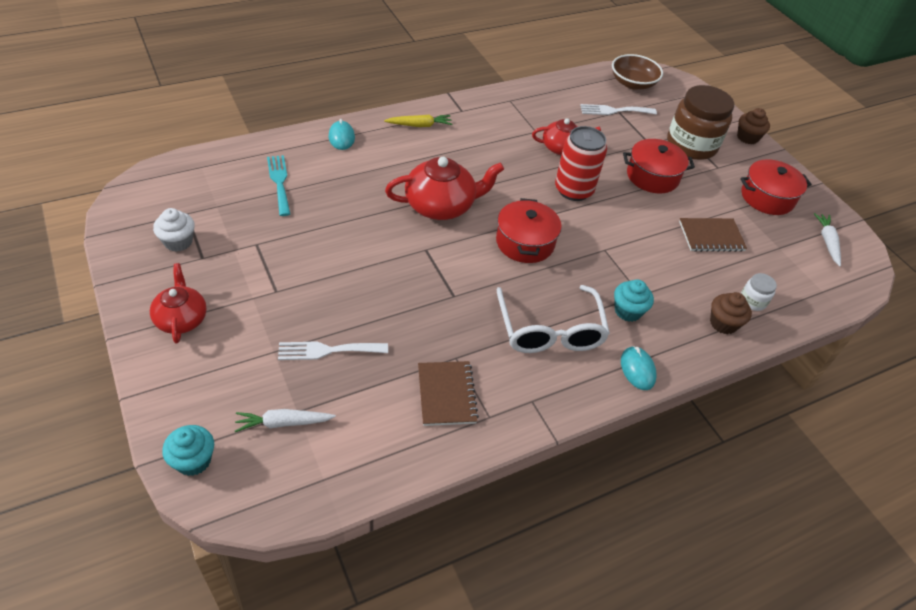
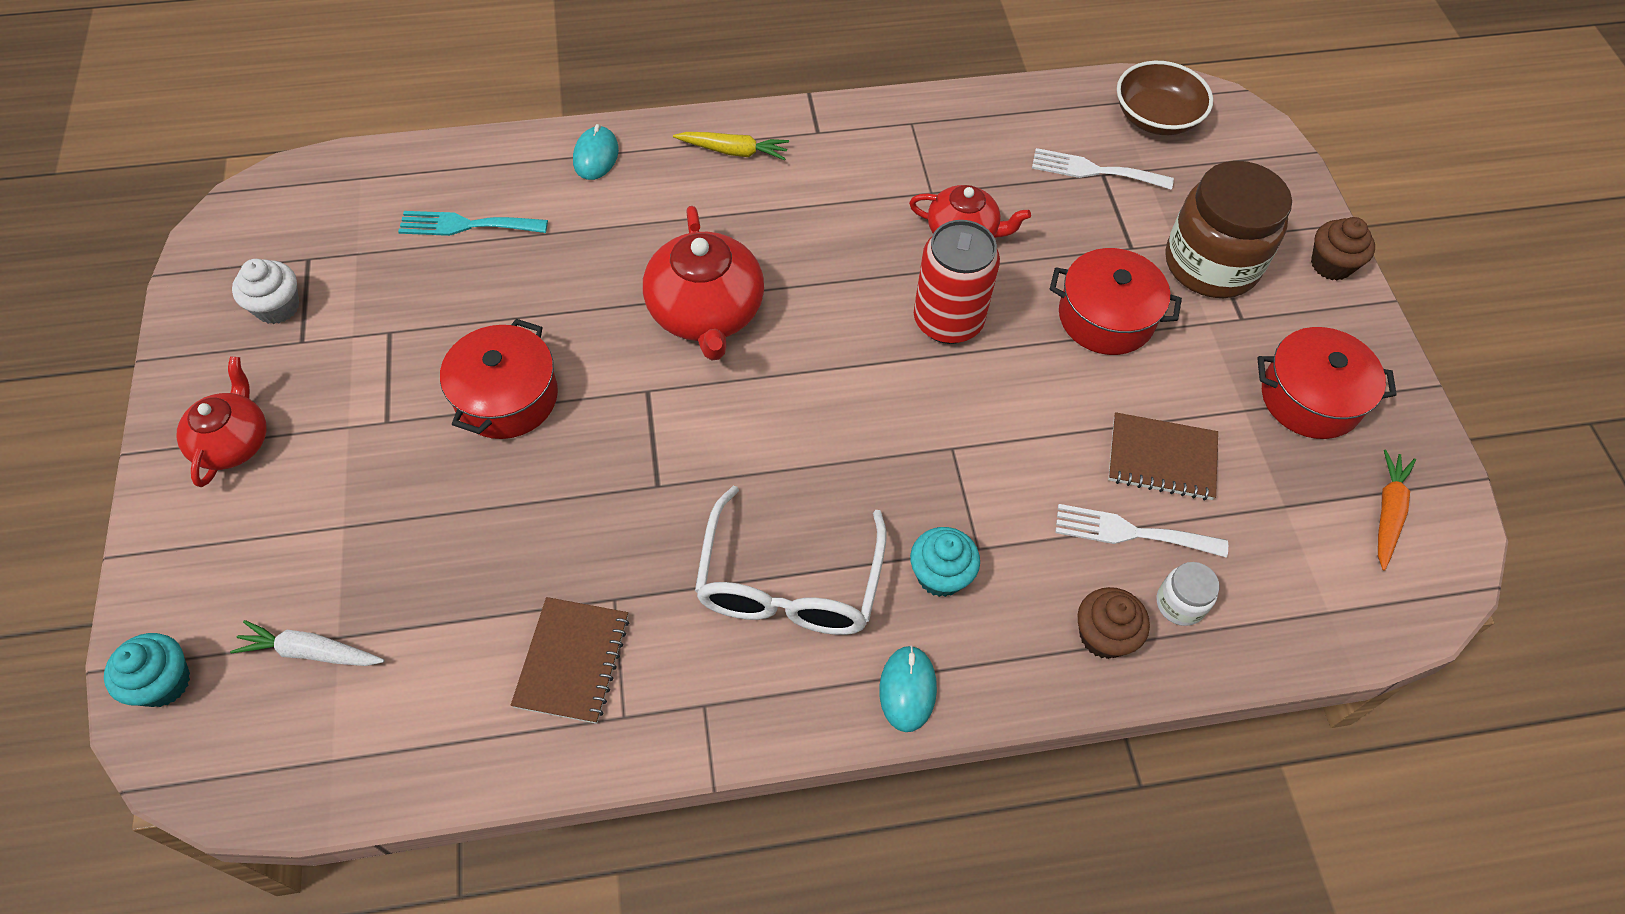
camera: 20 degrees right, 10 degrees up
turquoise fork [267,155,290,216] -> turquoise fork turned 90 degrees counterclockwise [398,211,548,236]
white fork [278,342,388,360] -> white fork moved to [1055,504,1228,558]
red teapot [385,157,504,220] -> red teapot turned 75 degrees clockwise [643,206,764,360]
red pot [496,198,562,263] -> red pot moved to [440,319,558,439]
white carrot [814,213,841,266] -> orange carrot [1378,450,1416,570]

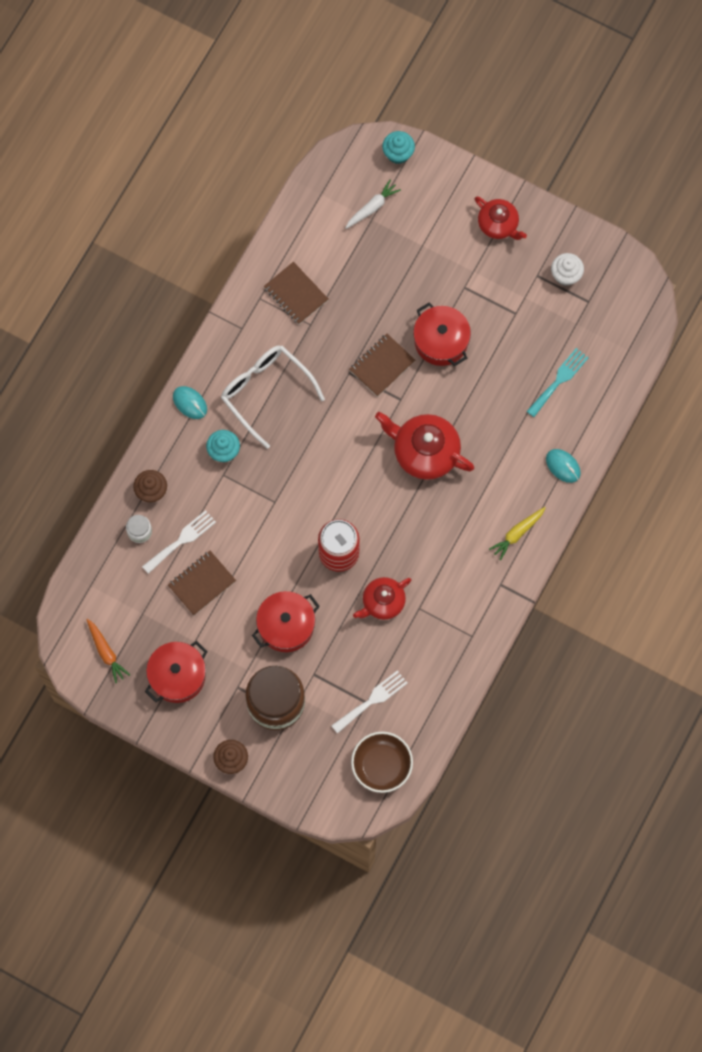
camera: 130 degrees right, 15 degrees up
none -> brown notebook [349,334,415,397]

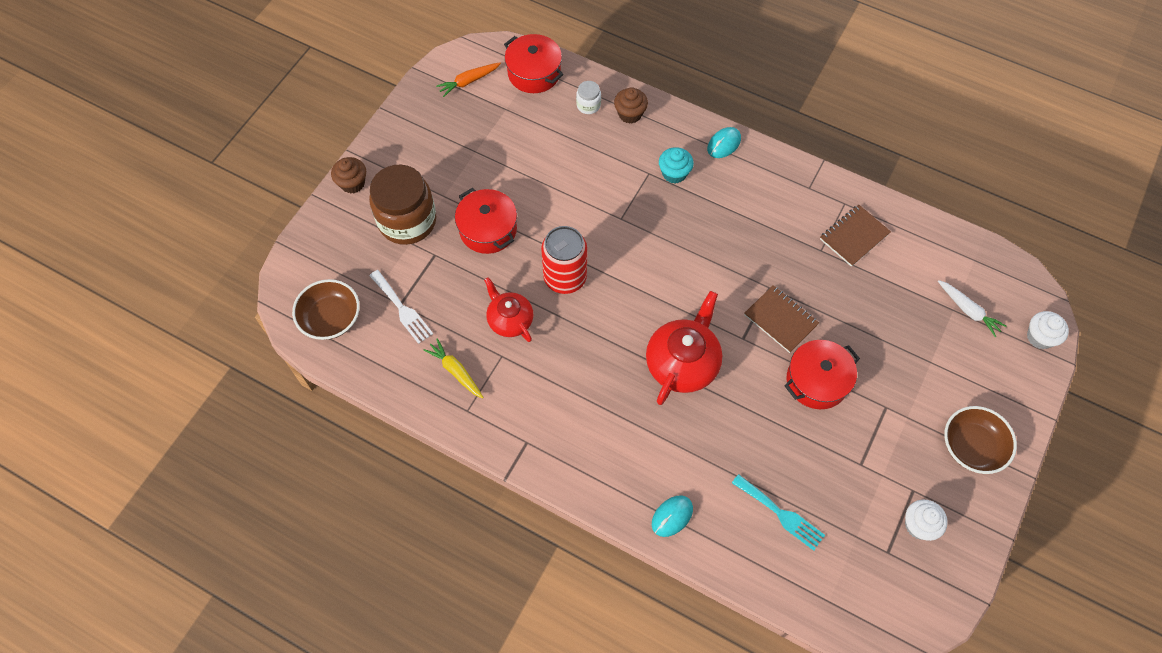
camera: 90 degrees right, 10 degrees down
white fork [142,510,216,574] -> none
red pot [145,641,208,703] -> red pot moved to [504,34,563,93]
brown notebook [168,551,236,615] -> none
white glasses [221,345,325,449] -> none
turquoise cupcake [382,131,415,164] -> white cupcake [1027,311,1069,349]
red teapot [475,196,527,240] -> brown bowl [944,406,1017,474]
yellow carrot [489,507,546,561] -> yellow carrot moved to [424,338,484,399]

